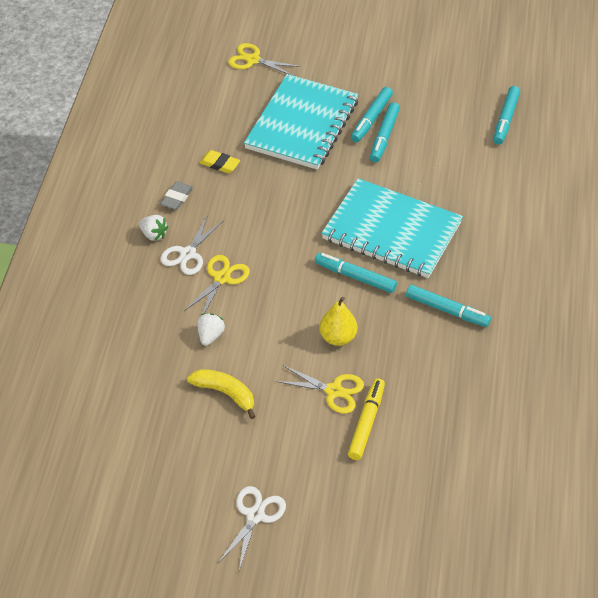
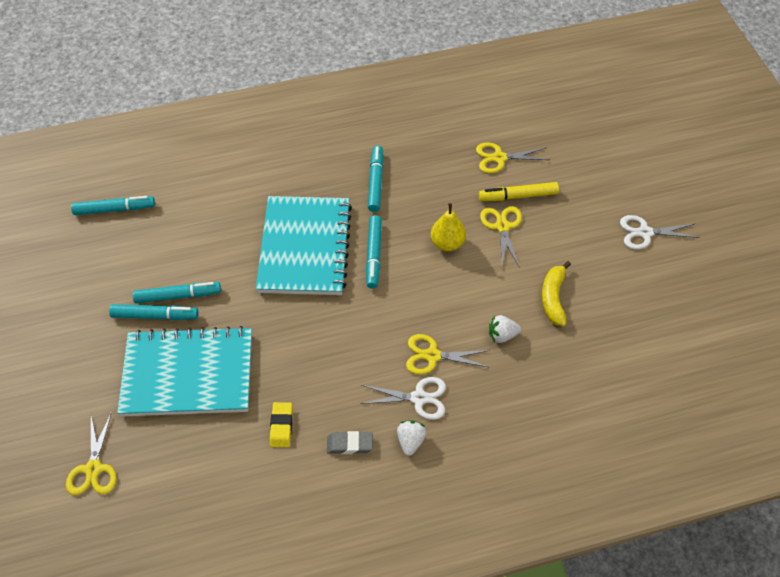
camera: 115 degrees left, 5 degrees up
none -> yellow scissors [476,142,550,173]

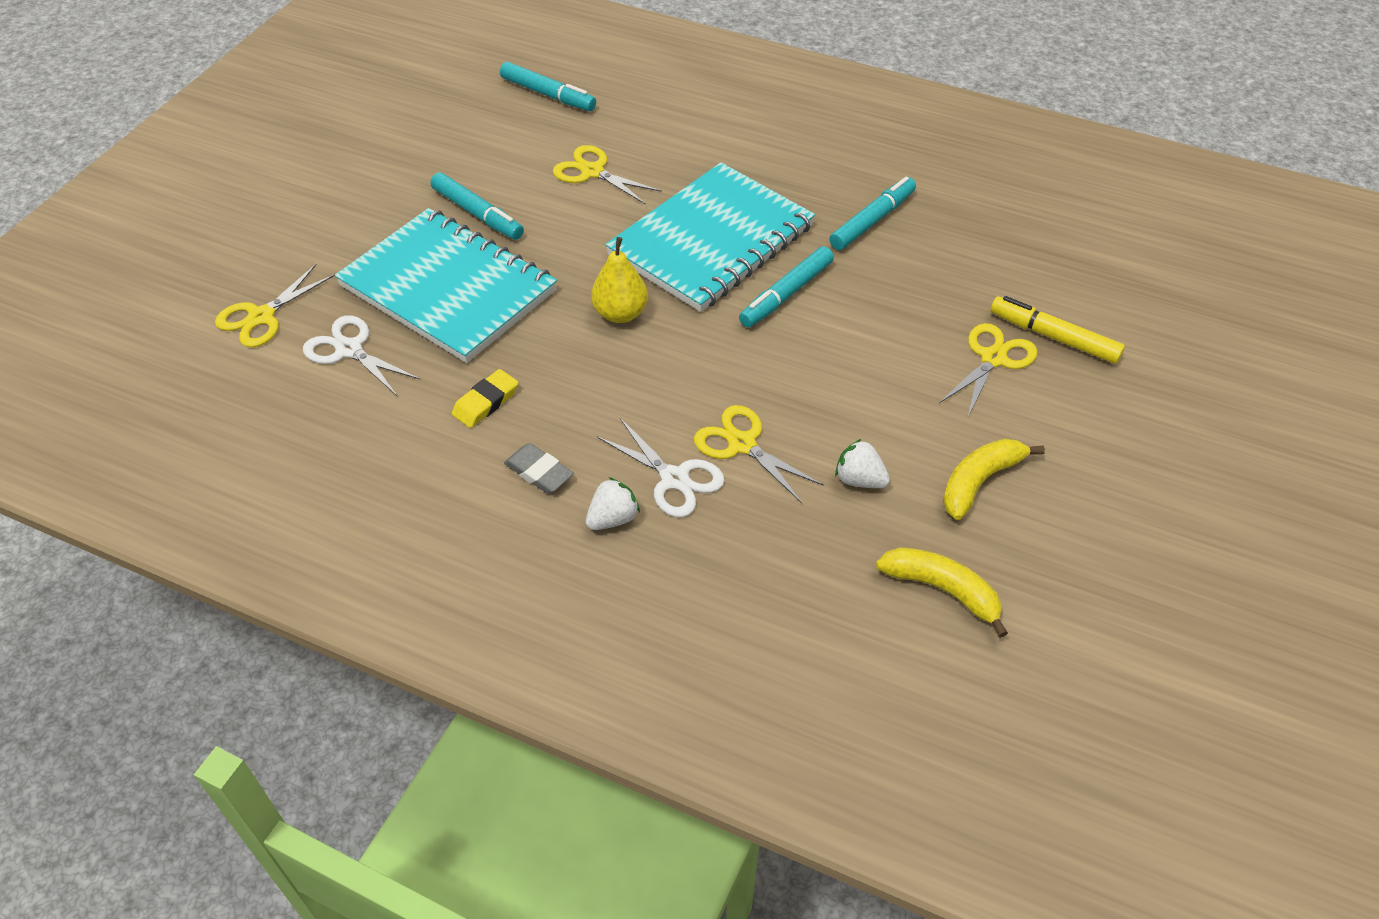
camera: 40 degrees right, 5 degrees down
turquoise marker [133,282,221,303] -> none
yellow pear [431,203,466,251] -> yellow pear moved to [591,237,648,323]
yellow scissors [476,142,550,173] -> yellow scissors moved to [553,145,662,205]
white scissors [620,215,700,250] -> white scissors moved to [303,316,421,397]
none -> yellow banana [876,547,1008,638]

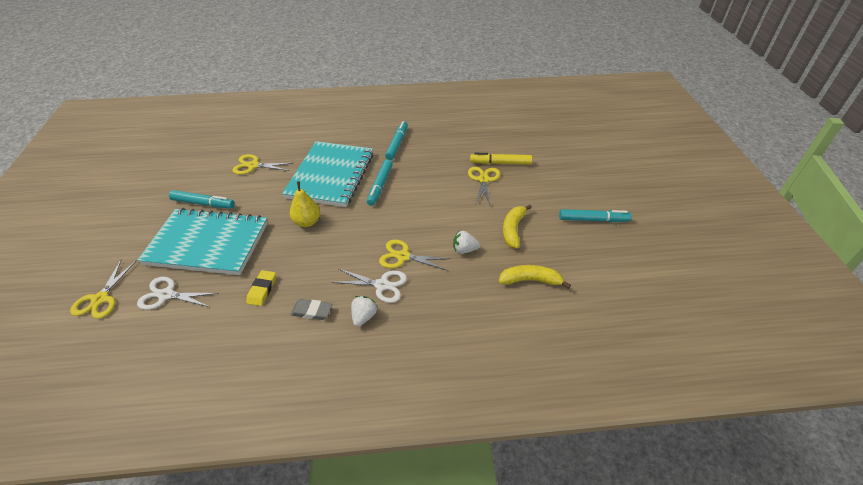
camera: 30 degrees left, 5 degrees down
turquoise marker [500,62,596,111] -> turquoise marker moved to [559,209,632,222]

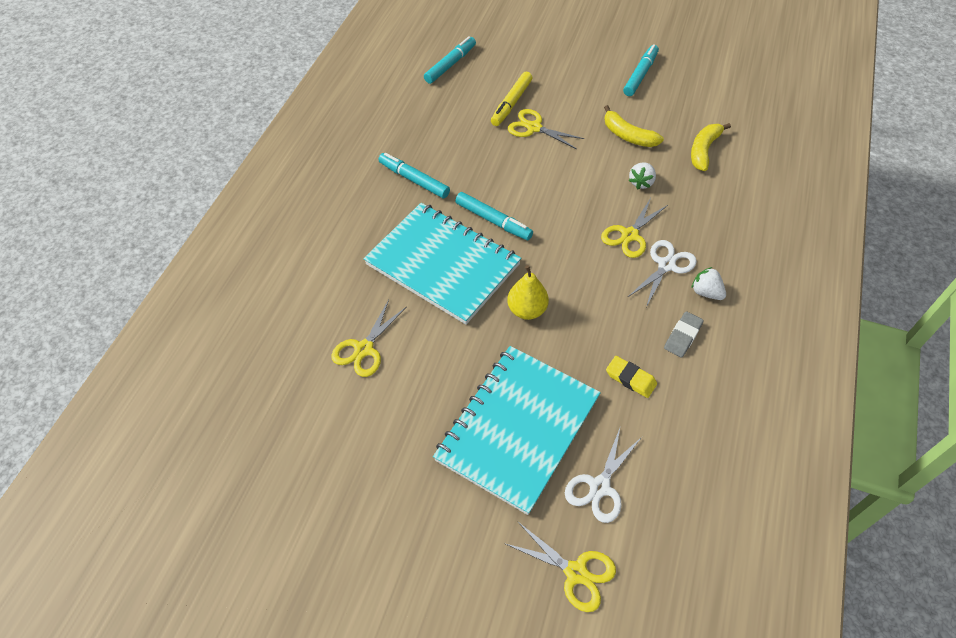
camera: 65 degrees left, 10 degrees up
turquoise marker [169,190,235,208] -> turquoise marker moved to [424,36,476,84]

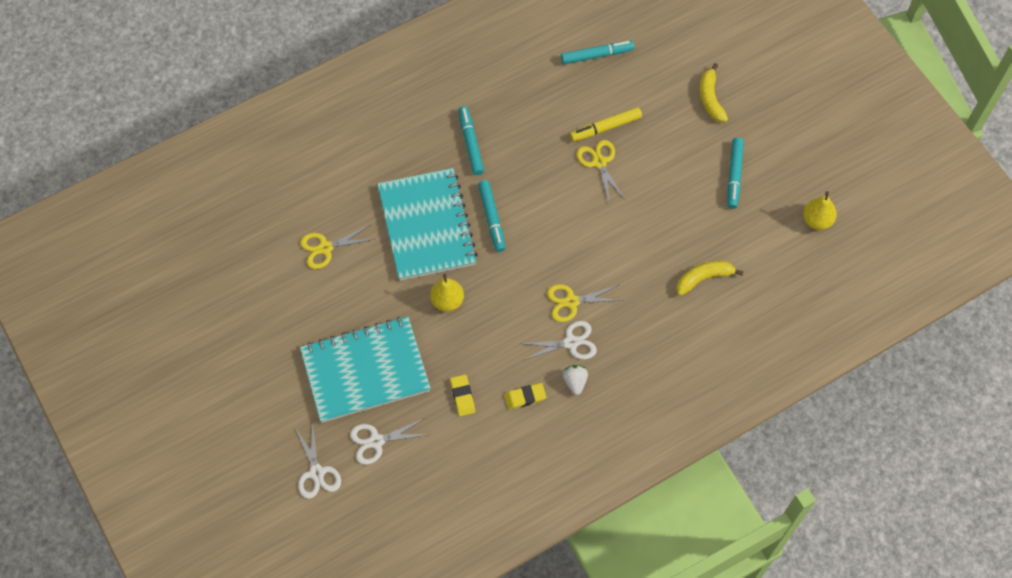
camera: 40 degrees right, 10 degrees up
yellow scissors [504,521,616,612] -> white scissors [295,423,341,499]
yellow banana [604,105,664,147] -> yellow banana moved to [700,63,728,122]
turquoise marker [623,44,659,96] -> turquoise marker turned 120 degrees clockwise [727,138,744,209]
white strawberry [628,162,656,189] -> none
grey eraser [664,312,704,358] -> yellow eraser [504,383,546,410]
none -> yellow pear [803,191,837,230]

